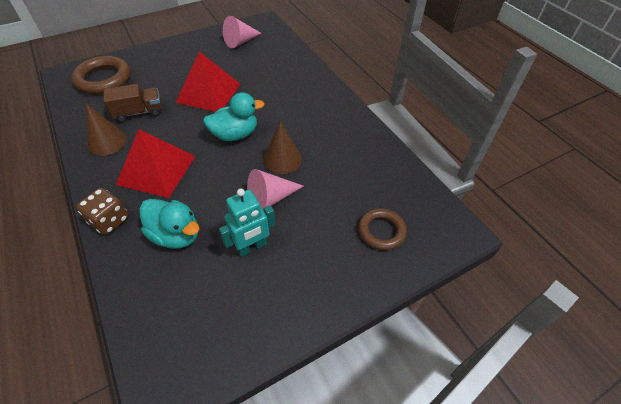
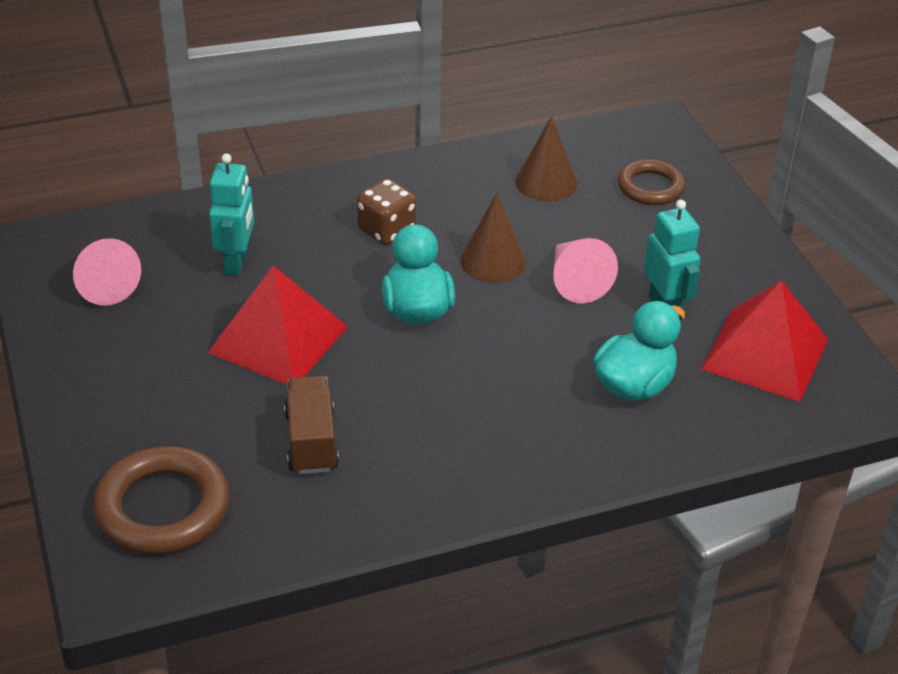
camera: 80 degrees left, 10 degrees down
brown dice [76,188,128,235] -> brown dice moved to [357,179,416,245]
brown cone [86,103,127,156] -> brown cone moved to [515,116,577,202]
red pyramid [116,129,195,198] -> red pyramid moved to [701,280,828,402]
none -> turquoise robot [209,154,254,275]

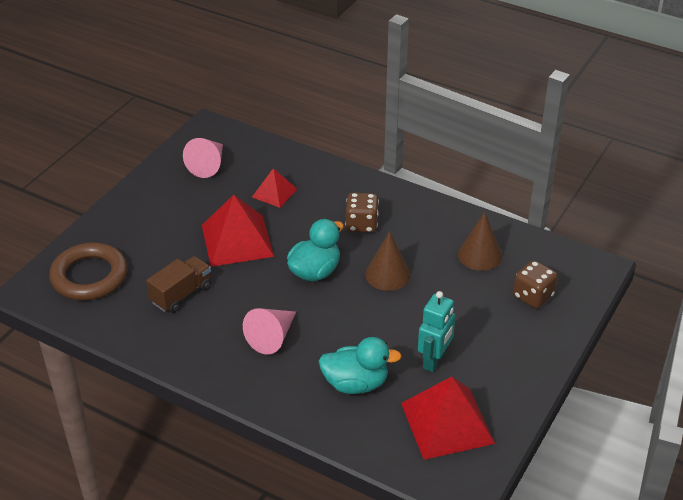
camera: 50 degrees right, 0 degrees up
turquoise robot [209,154,254,275] -> red pyramid [252,168,297,208]
pink cone [553,238,618,303] -> pink cone moved to [243,308,296,354]
brown ring [618,159,685,205] -> brown dice [513,260,557,309]

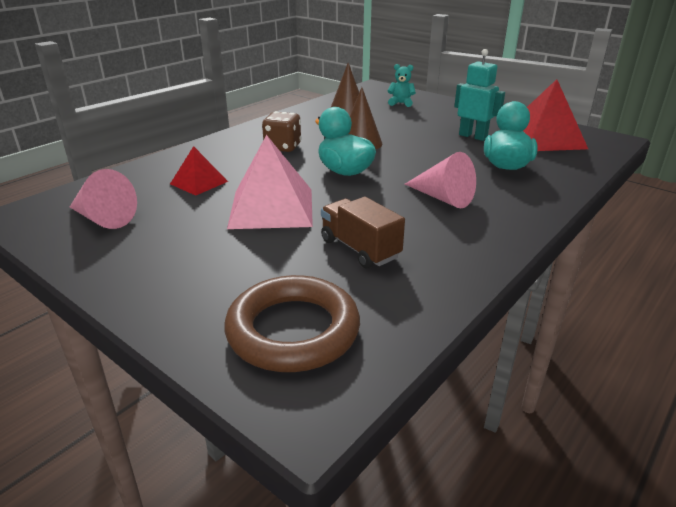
camera: 80 degrees left, 10 degrees down
red pyramid [202,195,274,267] -> pink pyramid [227,135,313,229]
brown dice [513,260,557,309] -> turquoise teddy bear [387,64,416,107]

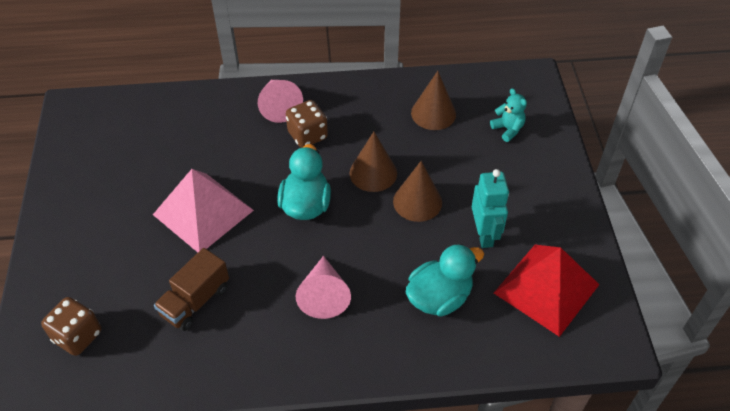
camera: 45 degrees right, 20 degrees up
pink cone [70,169,137,229] -> pink cone moved to [258,80,303,123]
red pyramid [170,146,228,196] -> none
brown ring [224,275,360,372] -> brown dice [41,297,101,356]
brown truck [321,197,405,268] -> brown truck turned 150 degrees counterclockwise [154,248,229,331]
none -> brown cone [393,161,442,222]

